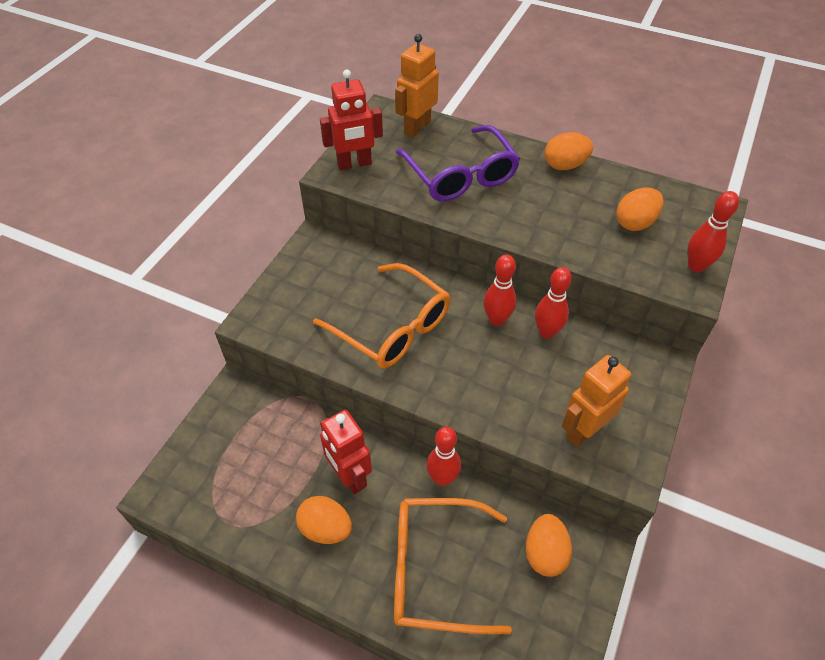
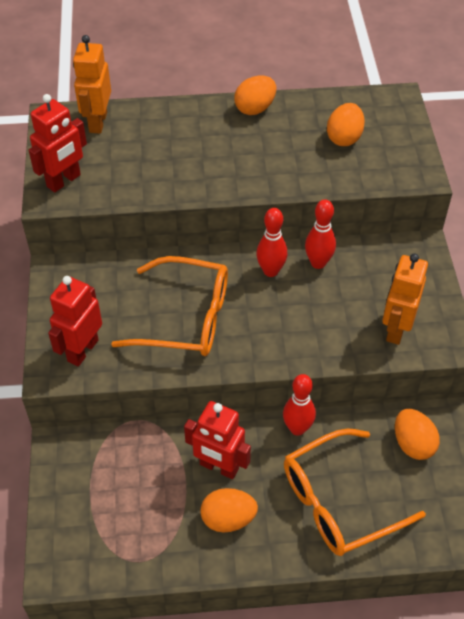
camera: 30 degrees left, 0 degrees up
purple glasses [396,125,520,202] -> none
red bowling pin [688,191,739,272] -> none
none -> red robot [48,276,102,366]

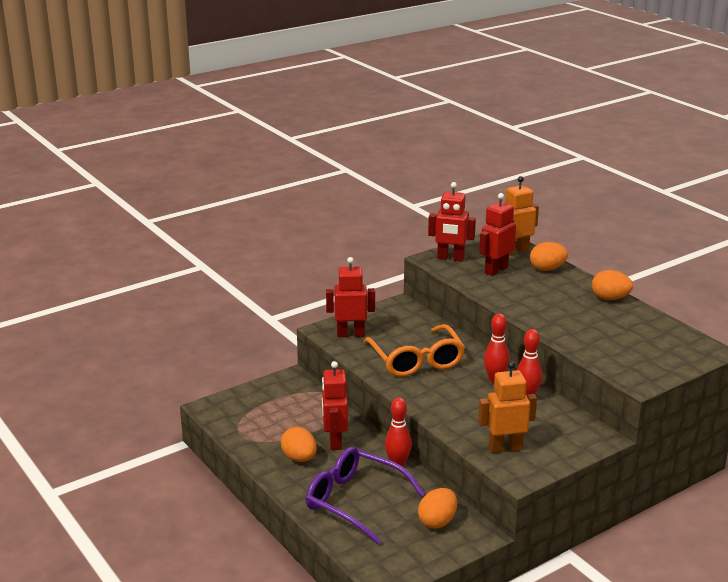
camera: 60 degrees right, 25 degrees down
orange glasses [284,428,426,556] -> purple glasses [306,447,425,544]
orange egg [327,103,365,146] -> orange egg moved to [530,242,568,271]
none -> red robot [479,193,516,276]

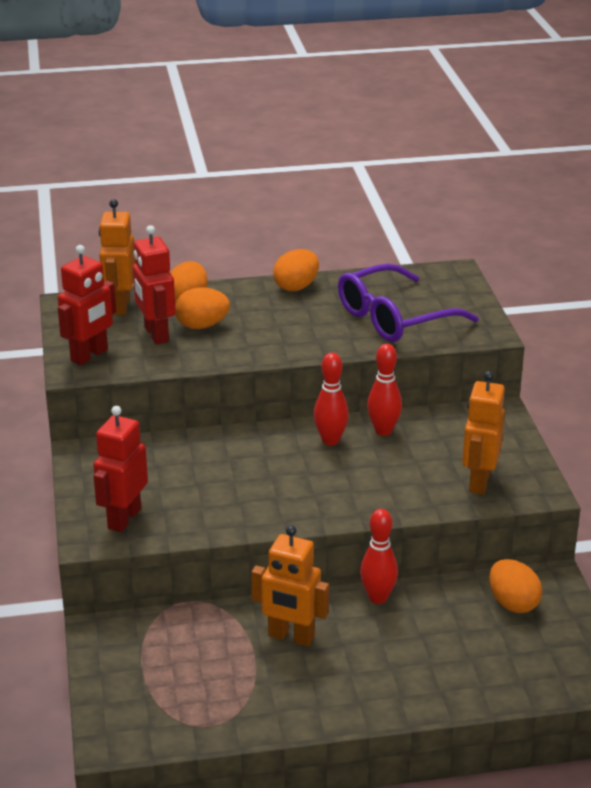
camera: 65 degrees left, 5 degrees up
orange egg [281,427,317,462] -> orange egg moved to [175,287,230,329]
purple glasses [306,447,425,544] -> purple glasses moved to [338,264,478,342]
red robot [322,361,348,450] -> orange robot [251,525,329,647]
orange glasses [364,324,465,377] -> none

